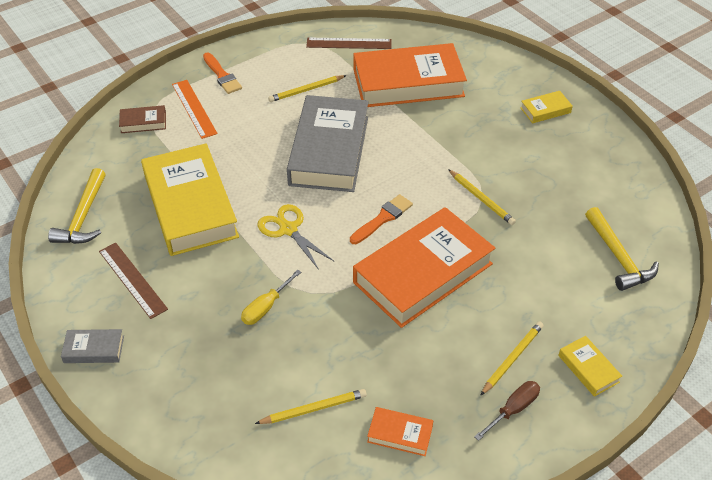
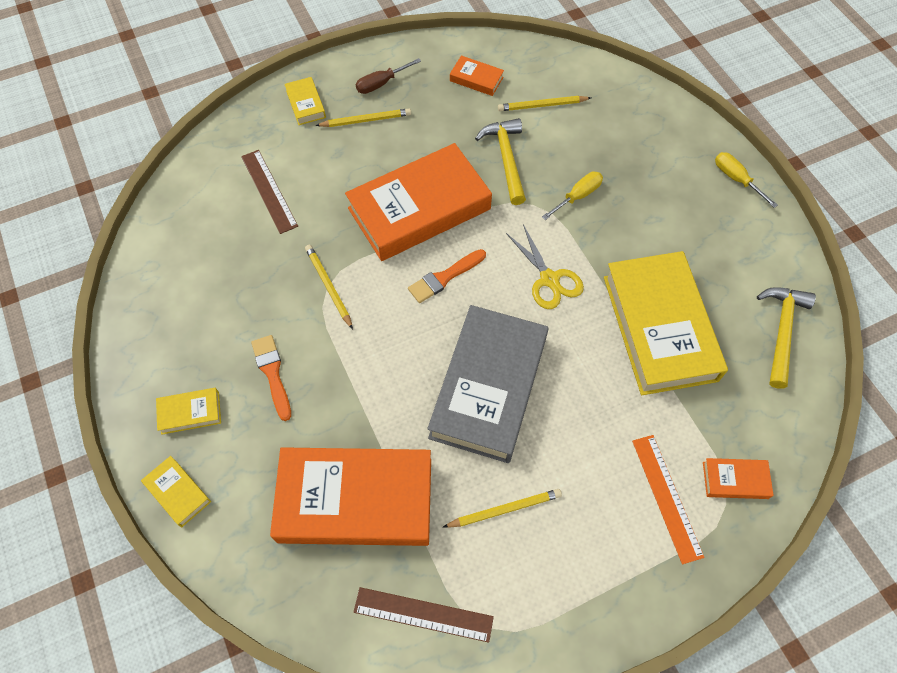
camera: 170 degrees left, 15 degrees up
grey book [61,329,124,363] -> yellow screwdriver [715,152,778,208]
brown ruler [99,243,168,319] -> brown ruler moved to [241,150,298,234]
brown book [119,105,166,133] -> orange book [703,458,774,499]
orange brush [203,52,242,94] -> orange brush moved to [251,335,291,421]
yellow pencil [480,321,544,396] -> yellow pencil turned 150 degrees counterclockwise [315,108,411,127]
yellow hammer [585,207,659,291] -> yellow hammer moved to [475,118,526,205]
none -> yellow book [141,456,211,527]

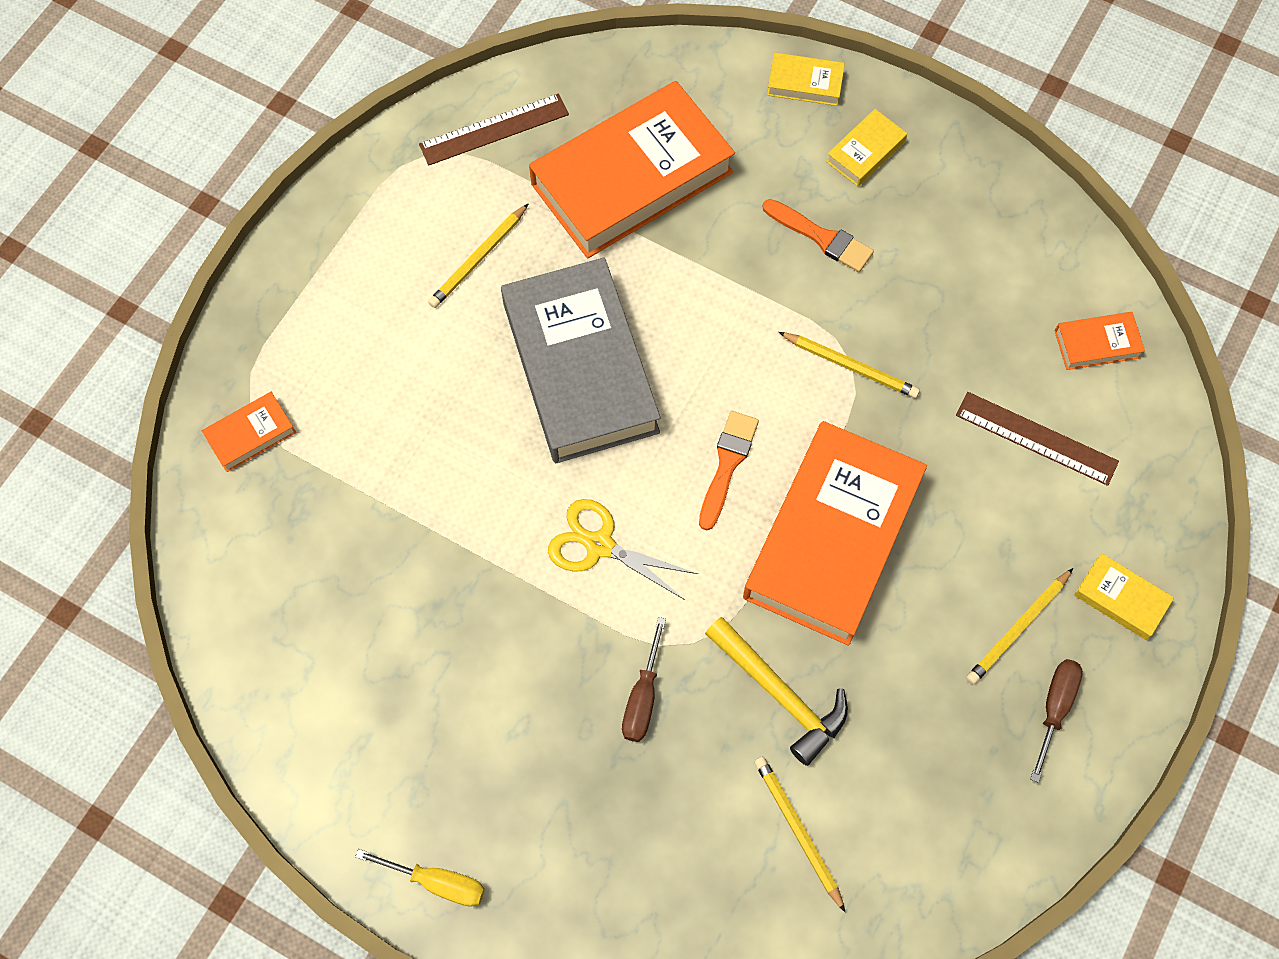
camera: 145 degrees right, 5 degrees up
orange book [450,55,504,96] -> orange book moved to [1055,312,1145,370]
yellow pencil [498,96,591,111] -> yellow pencil turned 75 degrees counterclockwise [754,756,845,912]
yellow screwdriver [542,171,603,220] -> brown screwdriver [622,617,666,742]
yellow book [604,251,728,395] -> none
orange ruler [632,435,705,564] -> none
yellow hammer [757,287,816,389] -> none

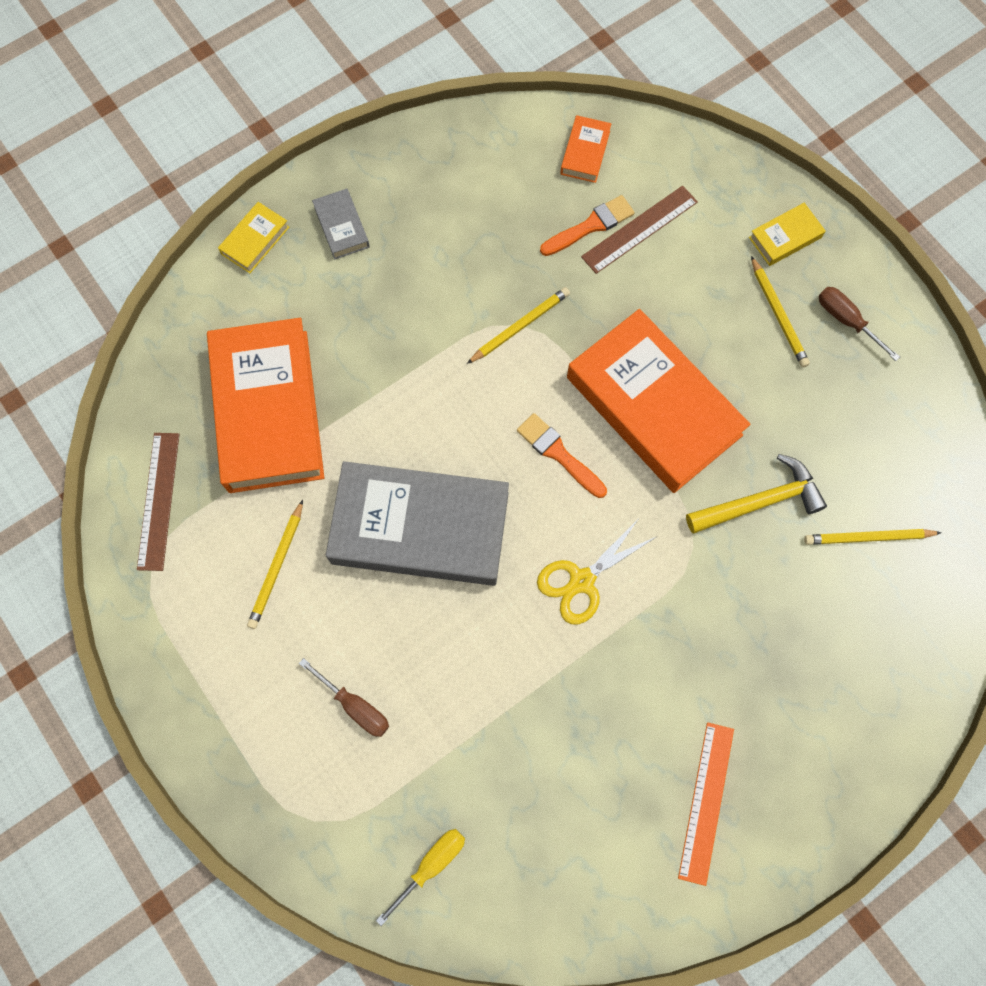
camera: 65 degrees left, 5 degrees up
orange book [202,392,296,472] -> none
yellow screwdriver [355,849,485,907] -> yellow screwdriver moved to [376,829,465,926]
yellow pencil [428,203,529,308] -> yellow pencil turned 45 degrees clockwise [247,500,303,629]
brown screwdriver [622,617,666,742] -> brown screwdriver moved to [299,658,389,737]
orange brush [762,199,874,272] -> orange brush moved to [540,195,635,256]
yellow book [826,109,907,186] -> grey book [312,188,370,259]
none -> orange ruler [678,722,734,886]

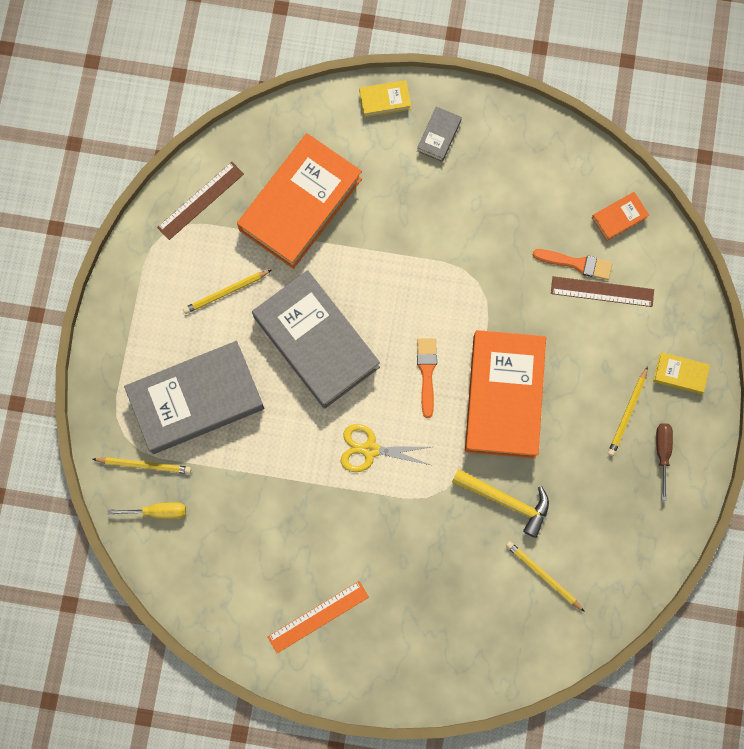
camera: 45 degrees right, 5 degrees up
brown screwdriver [299,658,389,737] -> grey book [124,341,264,454]
yellow pencil [467,287,570,364] -> yellow pencil moved to [93,457,191,474]

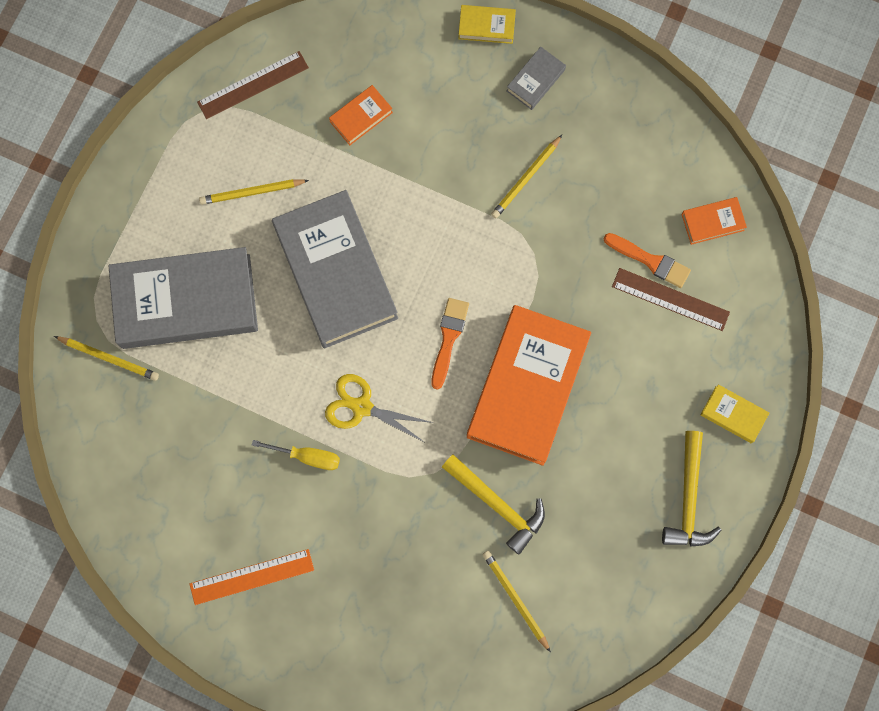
camera: 15 degrees right, 0 degrees up
yellow screwdriver [108,502,186,519] -> yellow screwdriver moved to [252,440,340,470]
orange book [237,133,362,269] -> orange book [329,85,393,145], size x0.42
yellow pencil [608,366,648,456] -> yellow pencil moved to [491,135,562,218]
brown screwdriver [656,423,673,501] -> yellow hammer [662,431,722,547]

